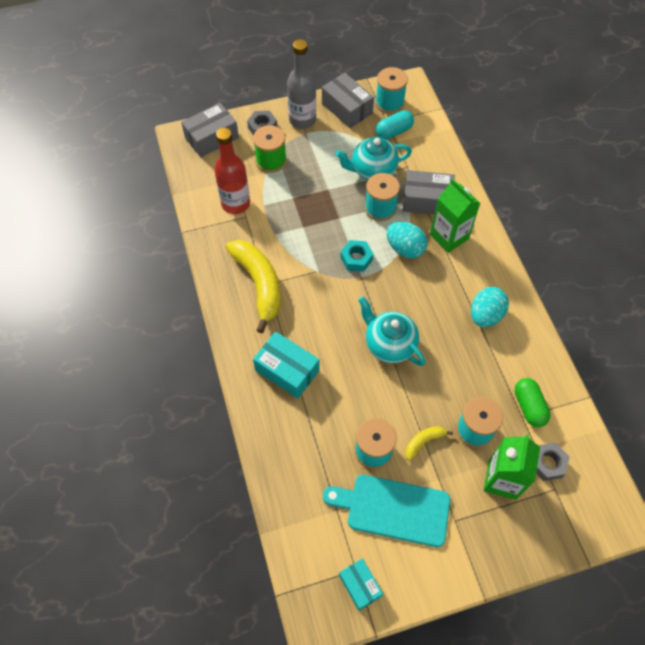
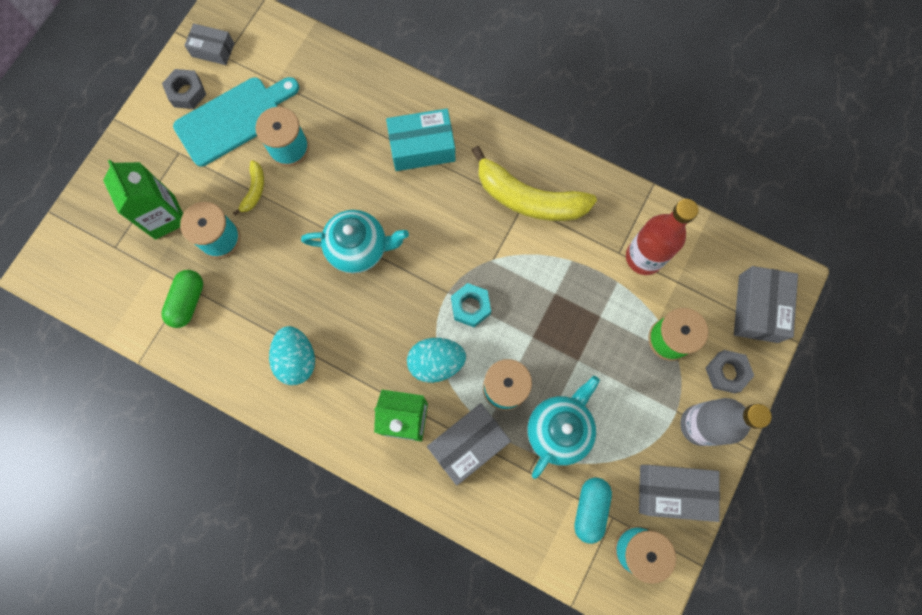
camera: 135 degrees right, 15 degrees up
turquoise box [339,558,383,611] -> grey box [184,23,234,65]
green capsule [515,378,551,427] -> green capsule turned 75 degrees clockwise [161,270,203,328]
grey nut [536,443,570,481] -> grey nut moved to [162,69,206,109]

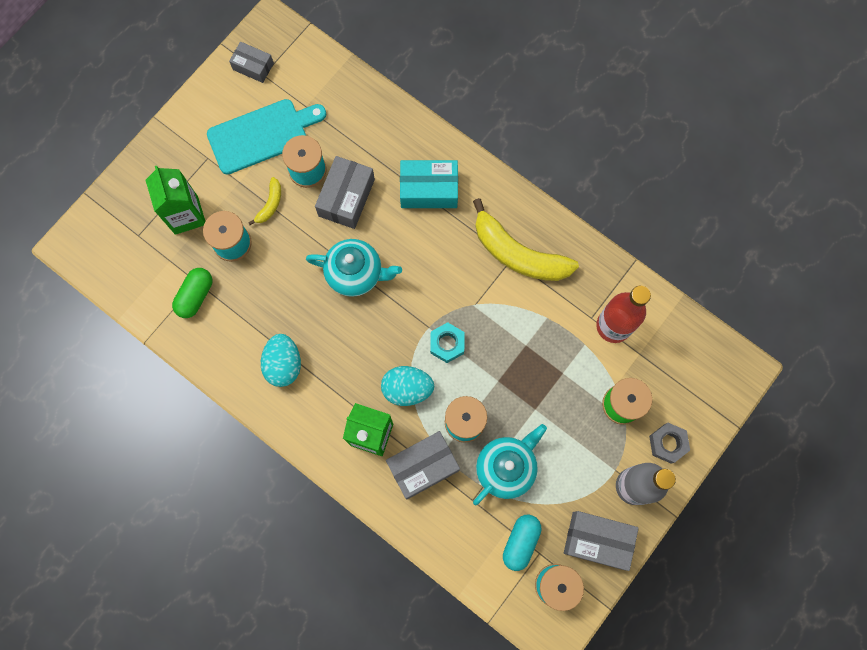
camera: 10 degrees right, 0 degrees up
grey nut [162,69,206,109] -> none
grey box [734,266,798,343] -> grey box moved to [315,156,375,229]

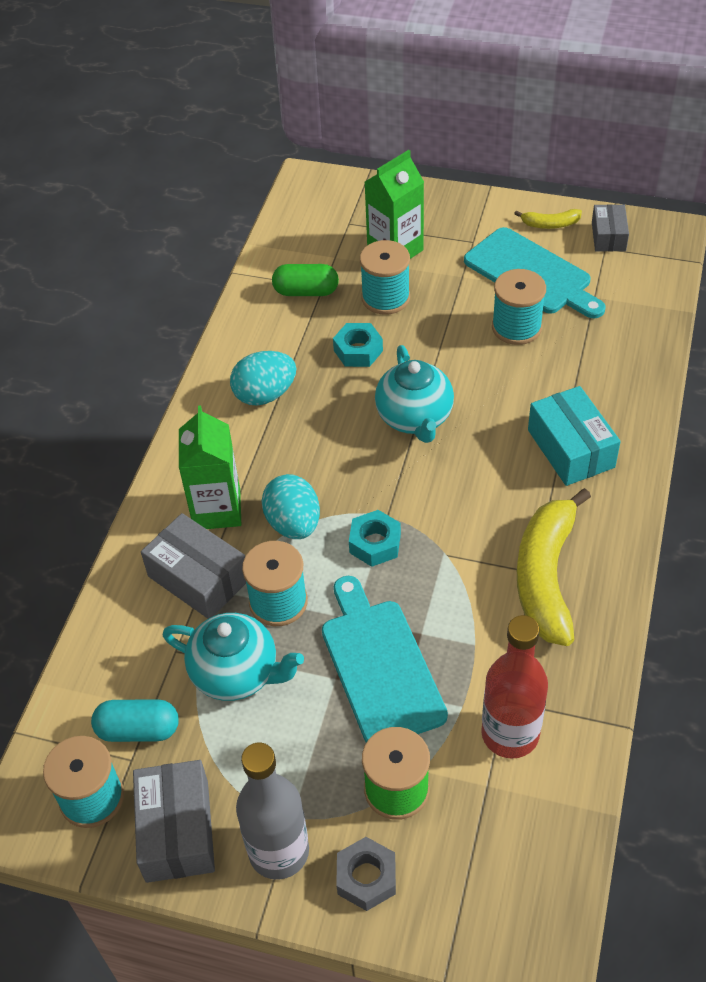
camera: 70 degrees right, 25 degrees down
yellow banana [248,177,281,225] -> yellow banana moved to [514,209,582,229]
grey box [315,156,375,229] -> none
none -> turquoise cutting board [322,576,448,743]
none -> turquoise nut [333,323,383,367]

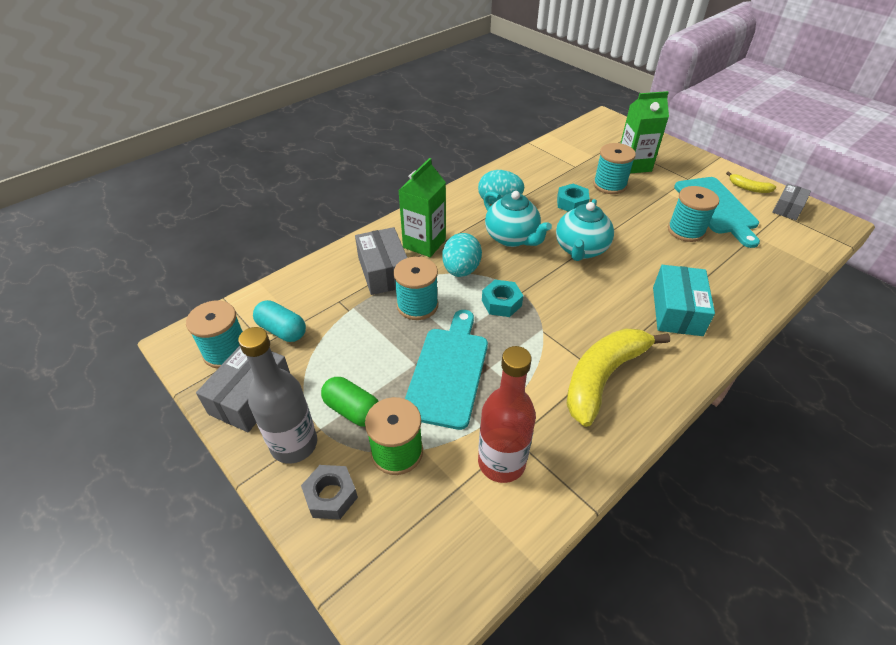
camera: 30 degrees right, 5 degrees down
turquoise teapot [162,613,304,701] -> turquoise teapot moved to [484,191,552,247]
green capsule [272,264,339,296] -> green capsule moved to [321,377,379,427]

